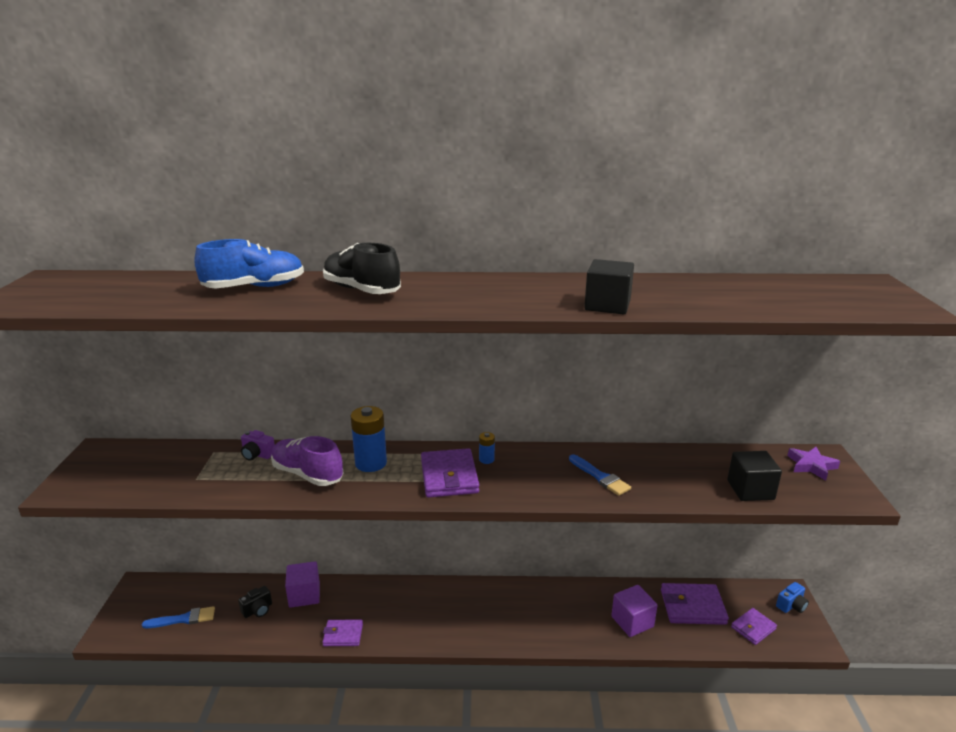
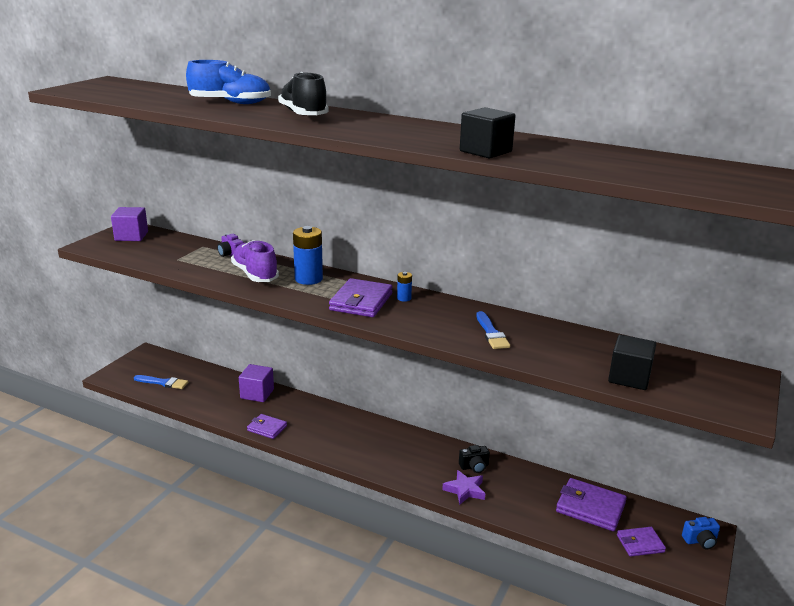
camera: 25 degrees right, 0 degrees up
black camera [238,586,272,618] -> black camera moved to [459,445,490,473]
purple cube [611,585,658,637] -> purple cube moved to [111,207,148,241]
purple star [787,447,840,481] -> purple star moved to [442,470,486,505]

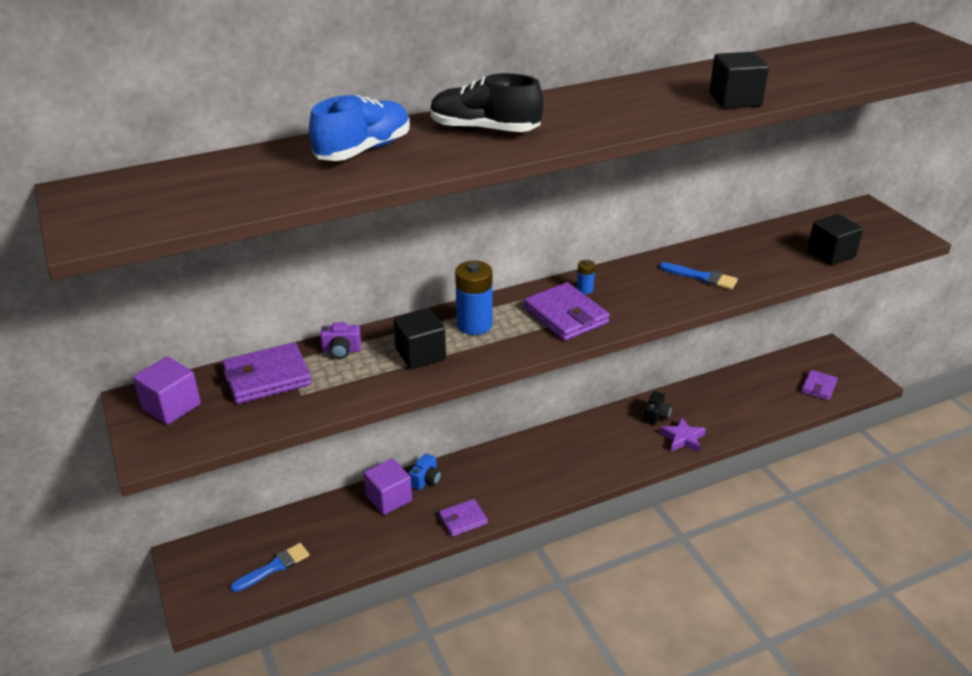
camera: 50 degrees left, 10 degrees up
purple shoe [231,240,279,282] -> black cube [393,308,446,369]
purple wallet [556,478,627,531] -> purple wallet moved to [222,342,312,404]
blue camera [682,517,720,549] -> blue camera moved to [409,453,442,490]

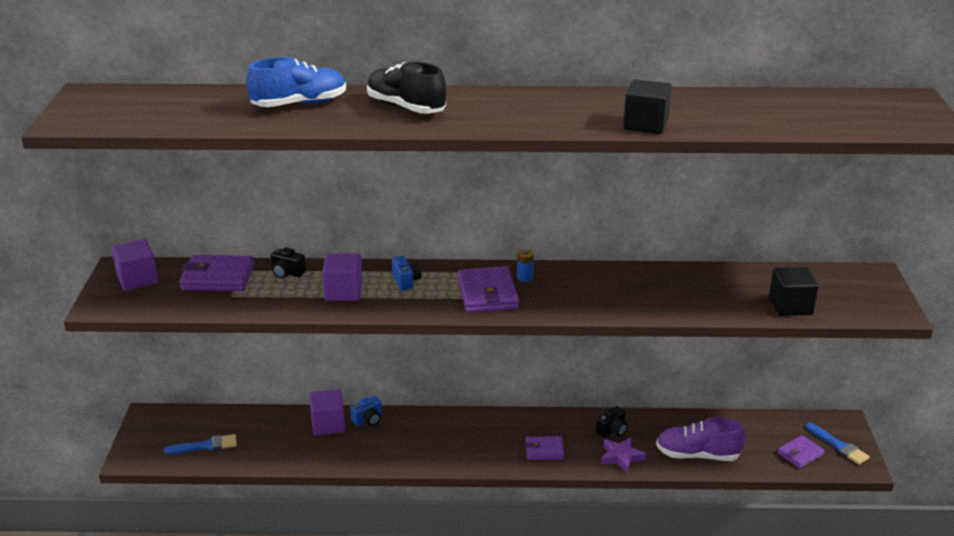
camera: 25 degrees right, 5 degrees down
purple camera [320,322,361,359] -> black camera [271,247,306,278]
black cube [393,308,446,369] -> purple cube [322,254,362,301]
purple wallet [439,499,488,537] -> purple wallet moved to [525,436,564,460]
blue battery [455,261,493,335] -> blue camera [392,256,421,291]
blue brush [659,262,738,290] -> blue brush moved to [806,423,870,465]
none -> purple shoe [656,417,745,461]

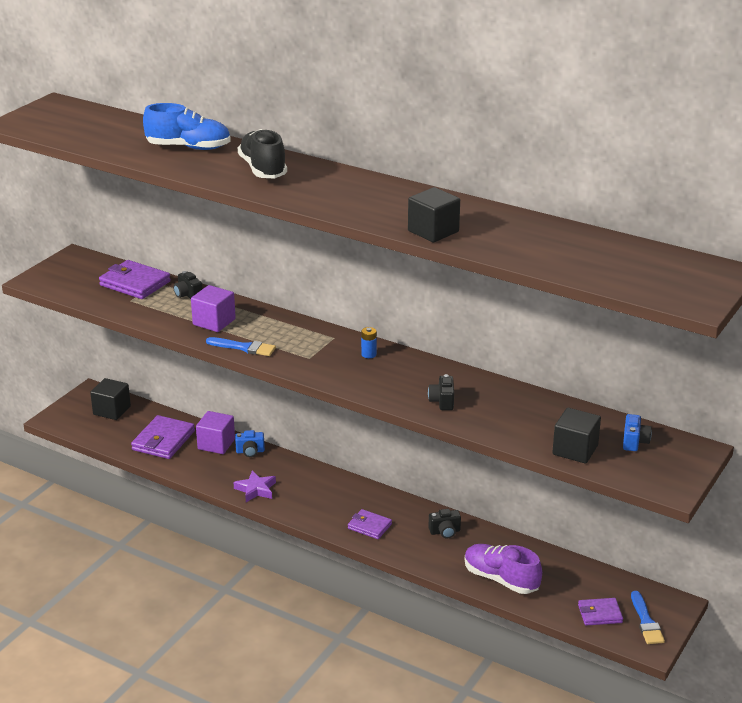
camera: 30 degrees right, 0 degrees up
purple cube [112,239,158,291] -> none
blue brush [164,434,237,454] -> blue brush moved to [206,337,276,356]
blue camera [392,256,421,291] -> blue camera moved to [623,414,652,451]
purple wallet [458,266,519,313] -> purple wallet moved to [131,415,195,459]
purple star [601,437,646,473] -> purple star moved to [233,470,276,502]
none -> black cube [90,378,131,420]
none -> black camera [428,374,454,410]

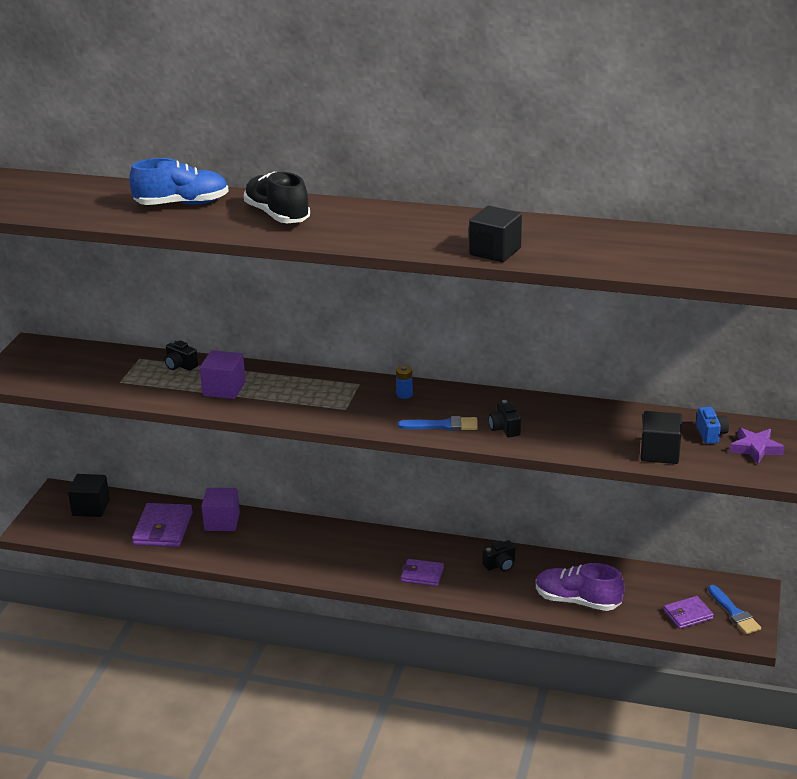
camera: 15 degrees left, 0 degrees up
purple wallet [99,260,171,299] -> none
blue brush [206,337,276,356] -> blue brush moved to [398,416,478,431]
purple star [233,470,276,502] -> purple star moved to [730,427,785,464]
blue camera [235,430,265,457] -> none

